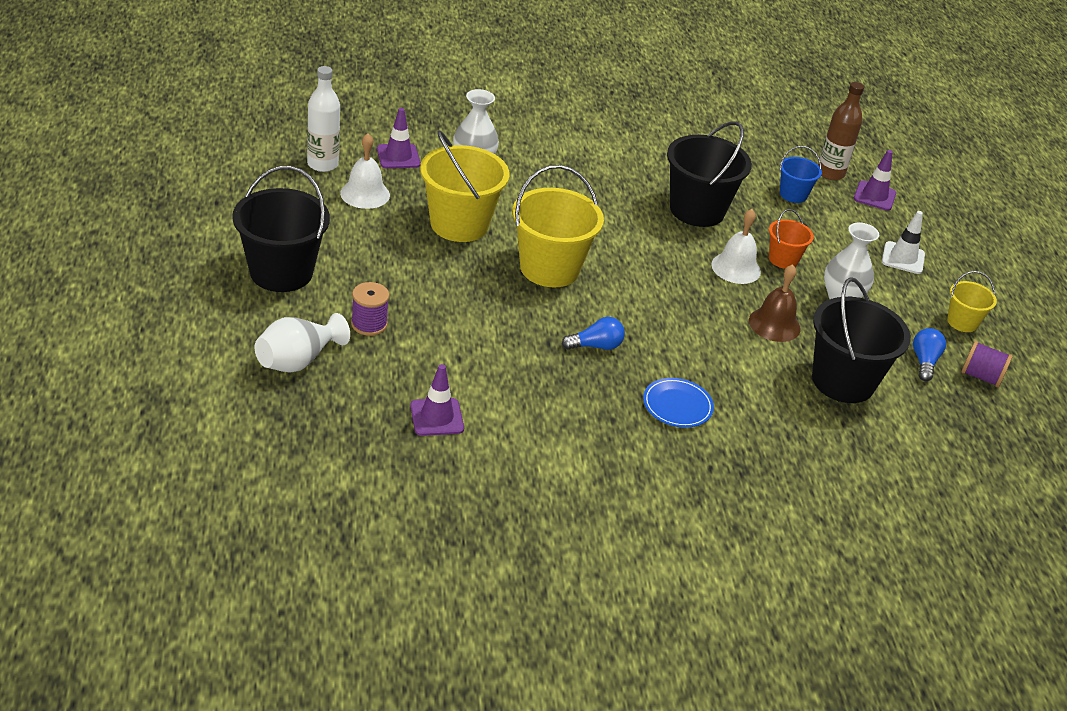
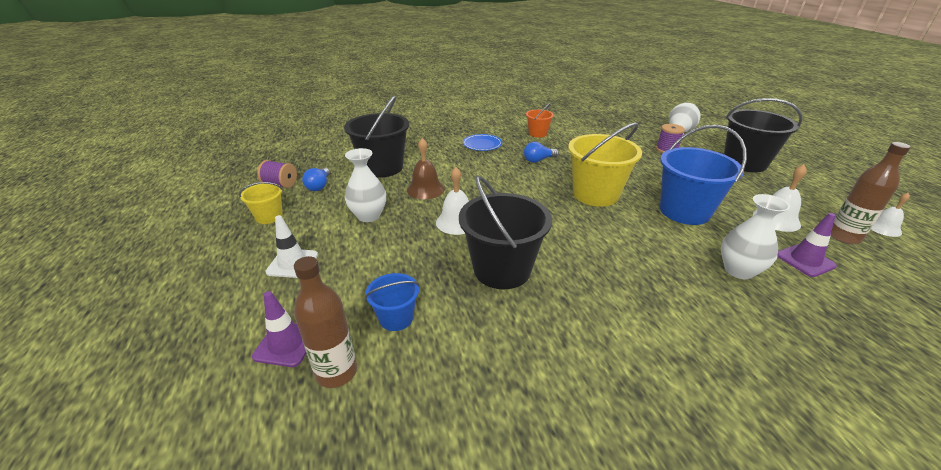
camera: 175 degrees right, 5 degrees down
white bottle [307,66,340,172] -> brown bottle [831,142,911,244]
purple traffic cone [410,364,464,436] -> none
yellow bucket [420,130,510,242] -> blue bucket [660,125,747,225]
orange bucket [769,209,814,269] -> orange bucket moved to [526,103,554,138]
none -> white bell [871,193,910,237]

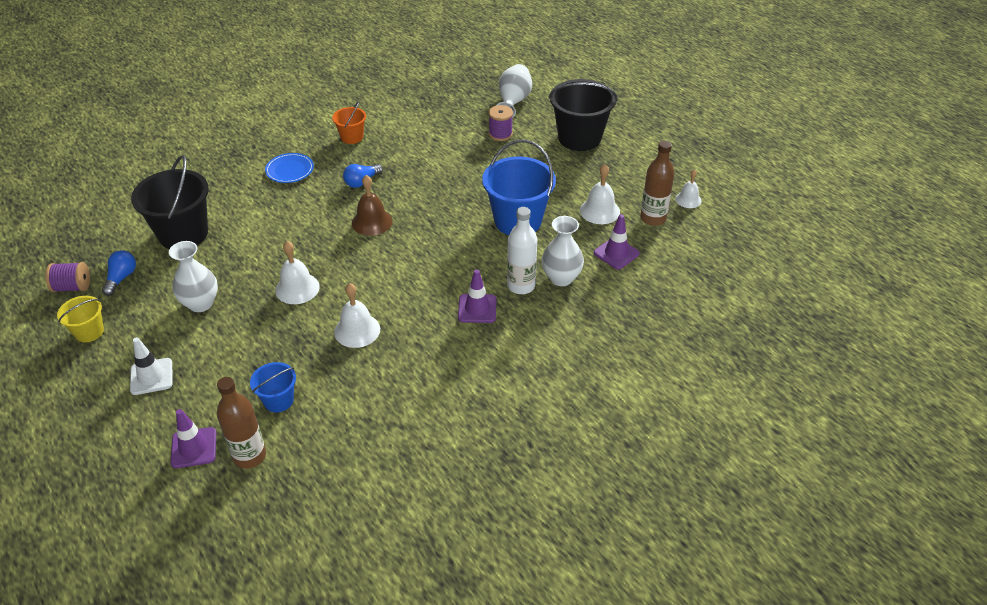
camera: 20 degrees left, 10 degrees up
blue light bulb [302,168,330,191] -> blue light bulb turned 150 degrees counterclockwise [102,250,136,296]
brown bell [407,138,445,199] -> brown bell moved to [352,175,392,236]
black bucket [459,175,552,289] -> white bell [334,283,380,348]
yellow bucket [568,123,642,207] -> none
none -> purple traffic cone [458,269,496,323]
none -> white bottle [507,207,537,294]

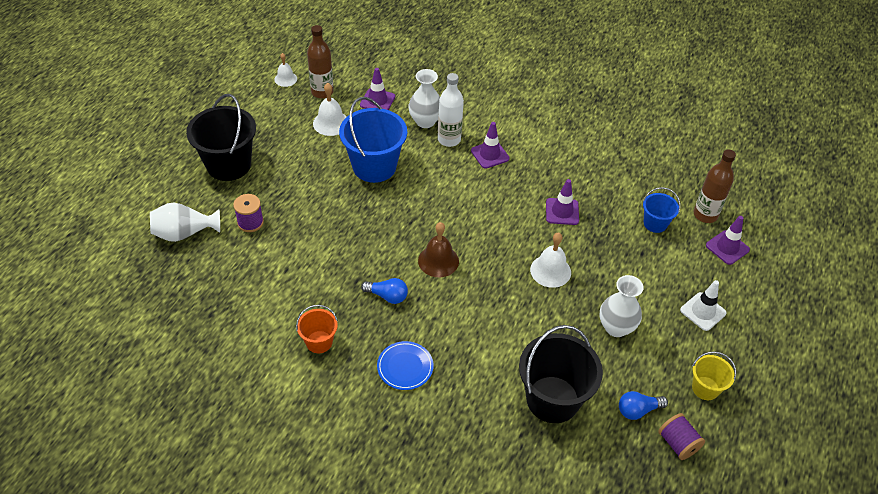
camera: 120 degrees left, 5 degrees up
white bell [334,283,380,348] -> purple traffic cone [546,179,579,225]

